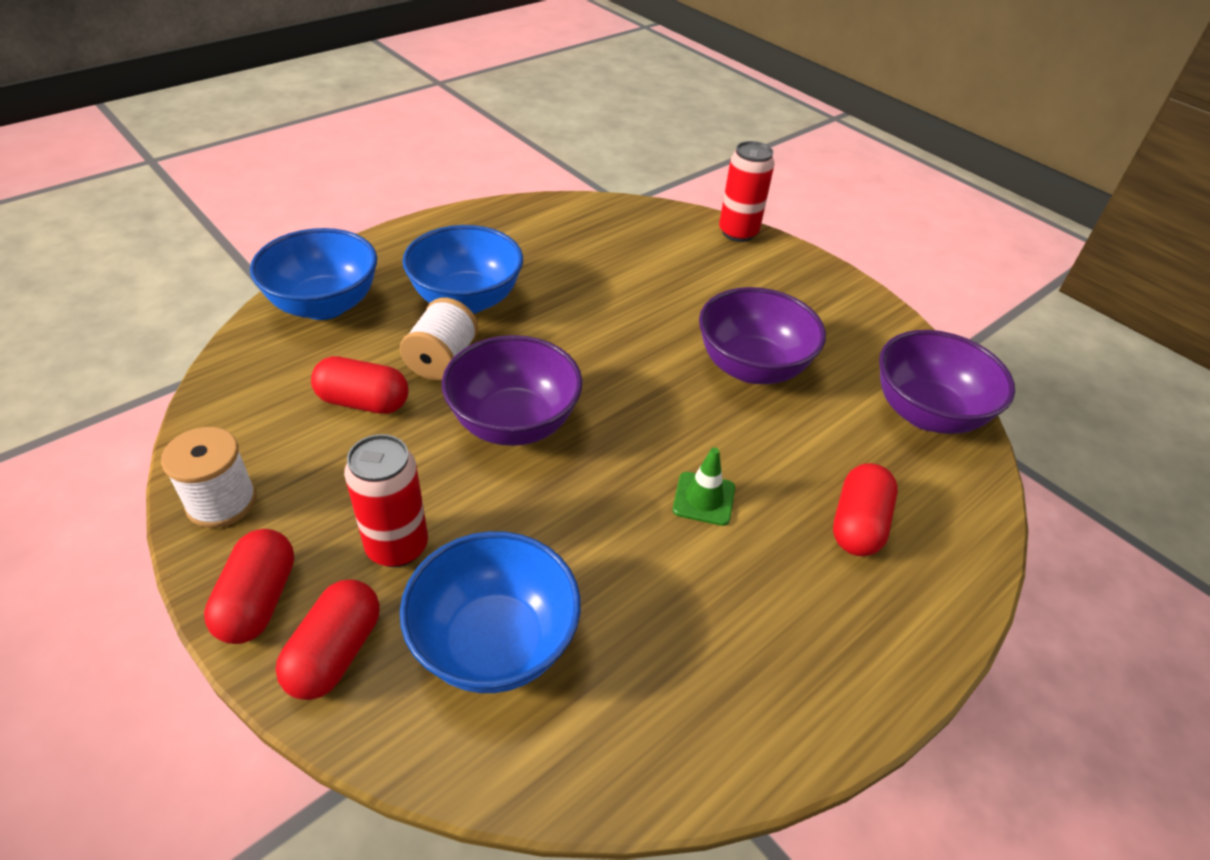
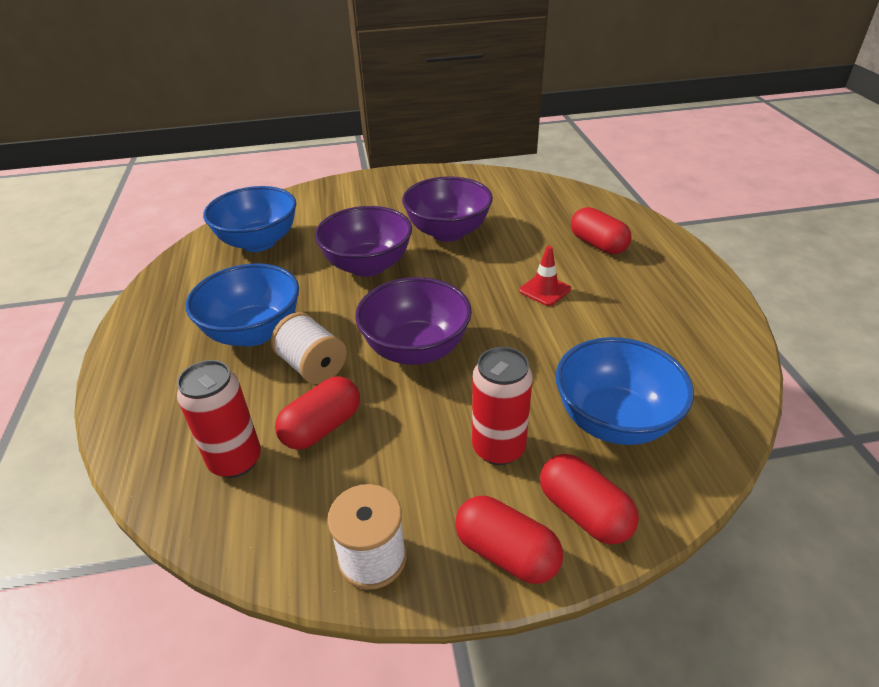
camera: 55 degrees left, 5 degrees down
blue bowl [250,228,377,320] -> blue bowl moved to [203,186,296,252]
green traffic cone [673,447,735,526] -> red traffic cone [519,246,571,306]
red can [719,141,774,242] -> red can moved to [177,360,261,478]
purple bowl [879,330,1015,434] -> purple bowl moved to [315,206,412,277]

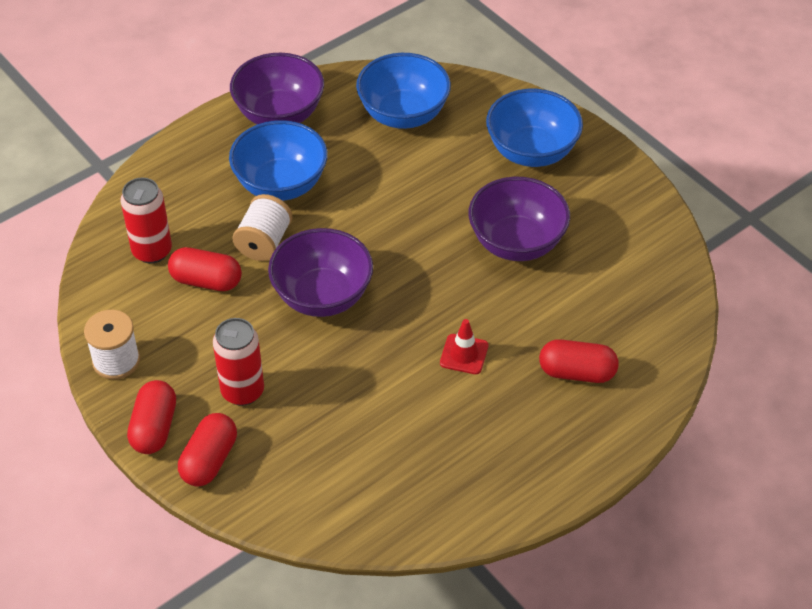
camera: 60 degrees right, 10 degrees up
purple bowl [315,206,412,277] -> purple bowl moved to [230,53,324,124]
blue bowl [556,337,694,445] -> blue bowl moved to [486,89,583,167]
red capsule [571,207,632,254] -> red capsule turned 75 degrees clockwise [539,339,619,383]

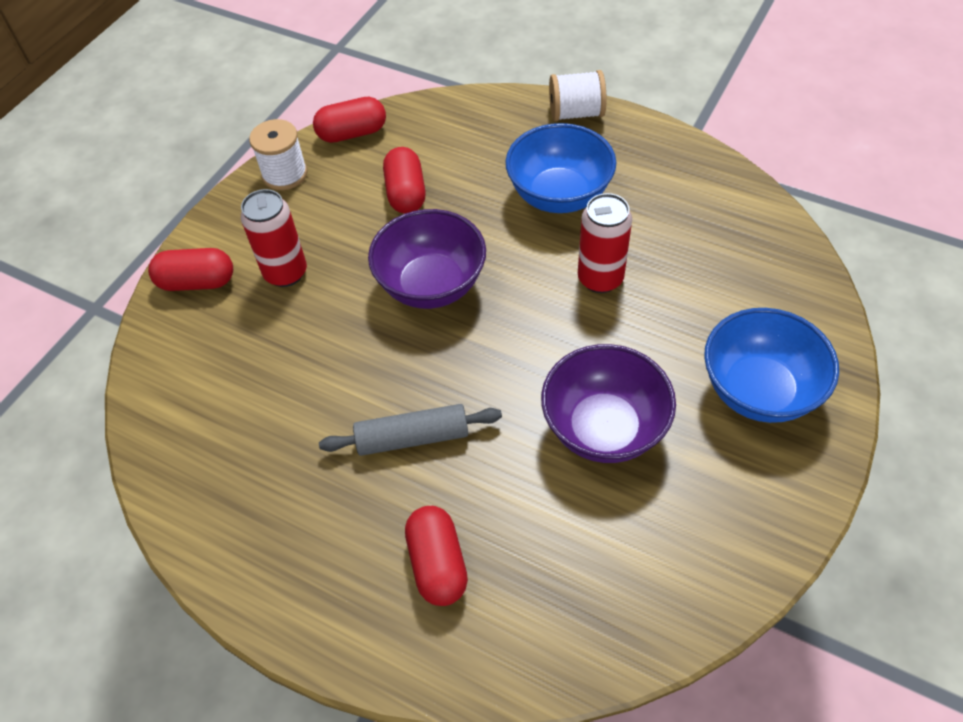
camera: 70 degrees right, 5 degrees up
red can [121,178,172,263] -> red can moved to [578,193,632,293]
red capsule [127,380,176,454] -> red capsule moved to [313,97,386,143]
purple bowl [230,53,324,124] -> none
white spool [232,194,293,261] -> white spool moved to [549,70,606,121]
blue bowl [356,53,451,129] -> none
red traffic cone [440,319,488,374] -> grey rolling pin [319,404,502,456]

